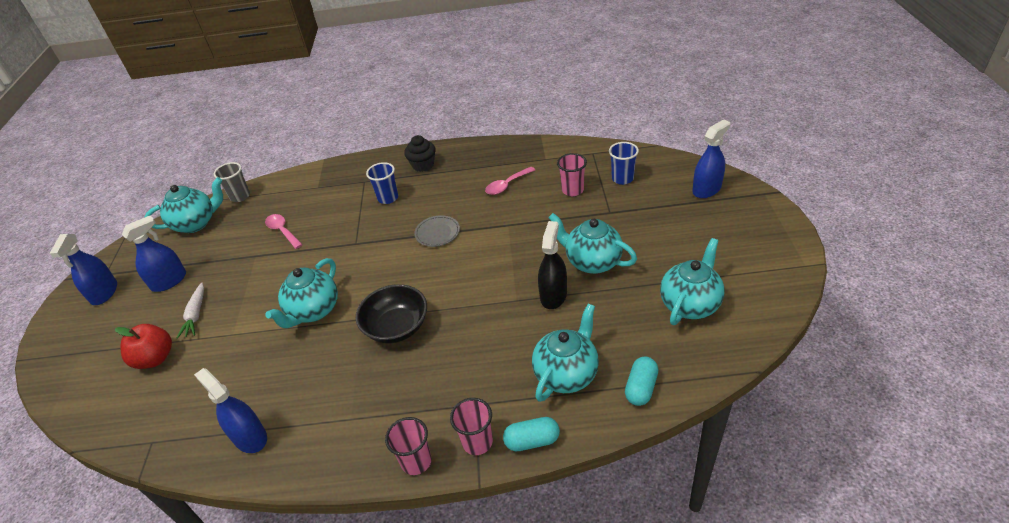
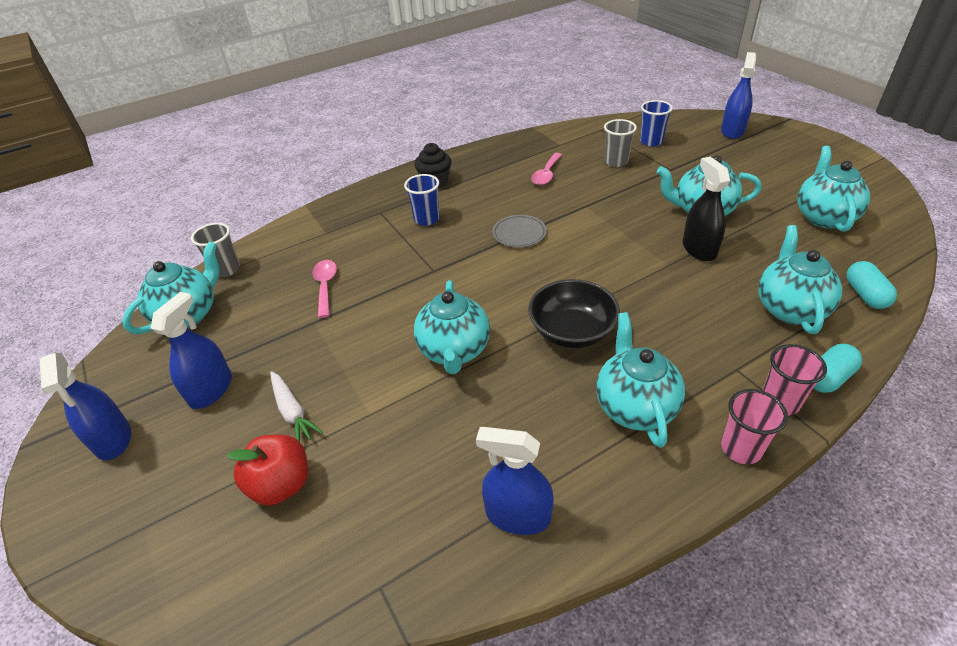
camera: 30 degrees left, 0 degrees up
pink spoon [265,214,303,249] -> pink spoon turned 60 degrees clockwise [312,260,337,318]
pink cup [557,153,587,196] -> grey cup [604,119,637,167]
none -> turquoise teapot [596,312,685,448]

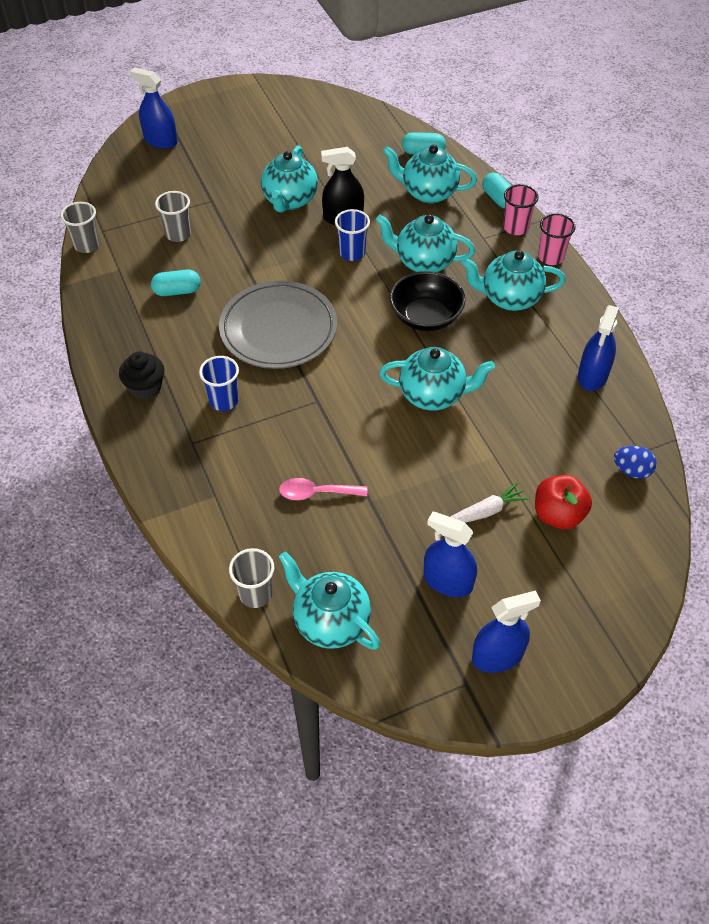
camera: 85 degrees left, 10 degrees up
grey plate [492,215,547,247] -> grey plate [219,281,337,369], size x2.11
pink spoon [531,153,562,185] -> turquoise capsule [151,270,201,296]
blue cup [640,100,673,147] -> blue cup moved to [335,209,370,261]
turquoise teapot [797,146,870,232] -> turquoise teapot moved to [375,214,475,272]
none -> grey cup [61,202,100,253]
none -> blue egg [614,446,657,479]

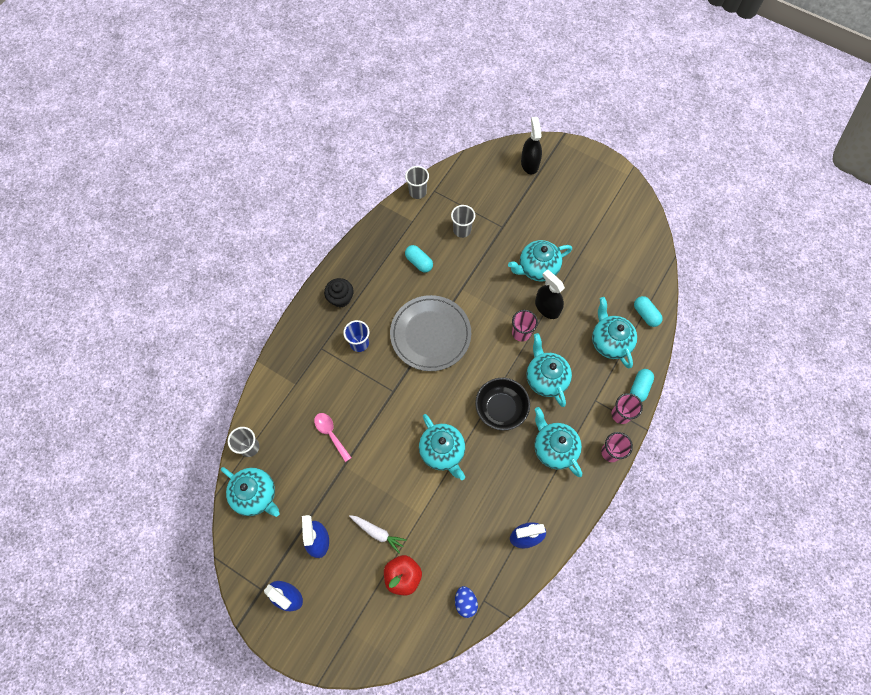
camera: 55 degrees right, 15 degrees up
blue spray bottle [130,67,178,149] -> black spray bottle [521,117,542,174]
turquoise teapot [279,551,380,650] -> turquoise teapot turned 120 degrees clockwise [221,467,280,517]
blue cup [335,209,370,261] -> pink cup [512,310,538,342]

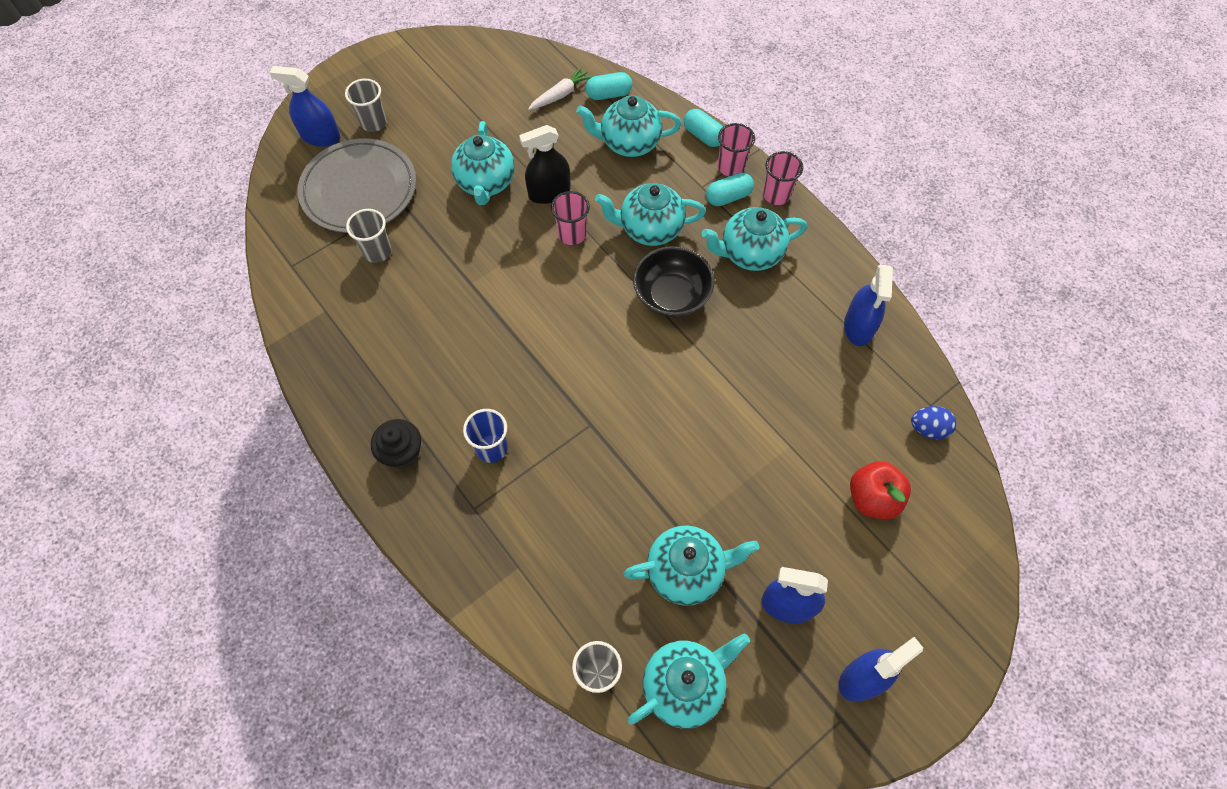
camera: 70 degrees left, 5 degrees down
pink spoon [314,413,352,462] -> none
white carrot [349,515,407,554] -> white carrot moved to [528,66,593,110]
grey plate [390,295,471,371] -> grey plate moved to [298,138,416,233]
grey cup [405,166,429,199] -> grey cup moved to [345,79,387,132]
turquoise capsule [405,245,433,273] -> turquoise capsule moved to [706,173,754,206]
turquoise teapot [419,414,465,480] -> turquoise teapot moved to [623,526,759,606]
black spray bottle [521,117,542,174] -> blue spray bottle [269,66,340,147]

